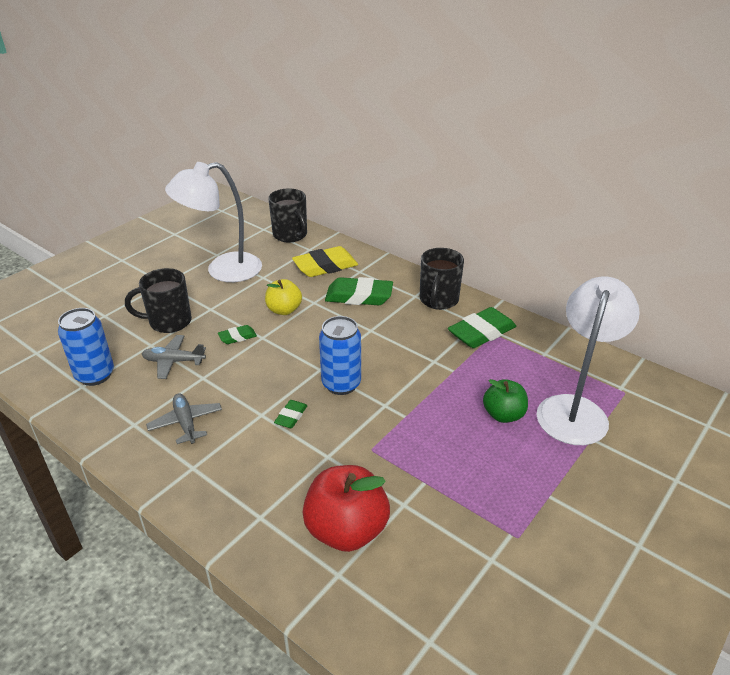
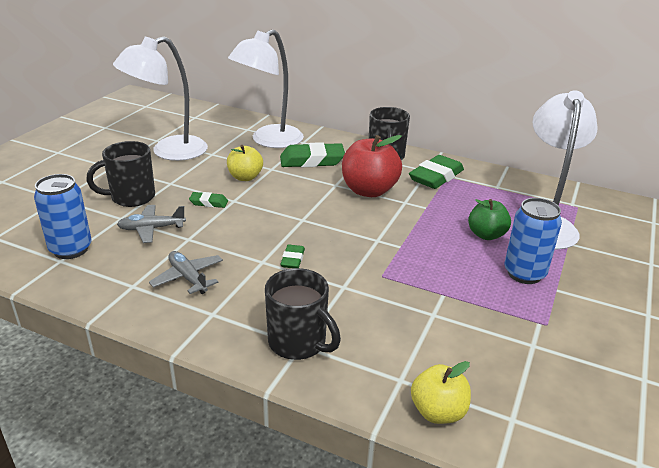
camera: 15 degrees left, 5 degrees down
green eraser [218,325,257,344] -> green eraser turned 45 degrees clockwise [189,192,228,208]
black mug [268,188,307,243] -> black mug moved to [265,268,341,360]
yellow eraser [292,246,358,277] -> white lamp [228,29,304,148]
red apple [302,465,390,552] -> red apple moved to [342,135,402,197]
blue can [319,316,361,395] -> blue can moved to [504,198,562,284]
none -> yellow apple [411,361,471,424]

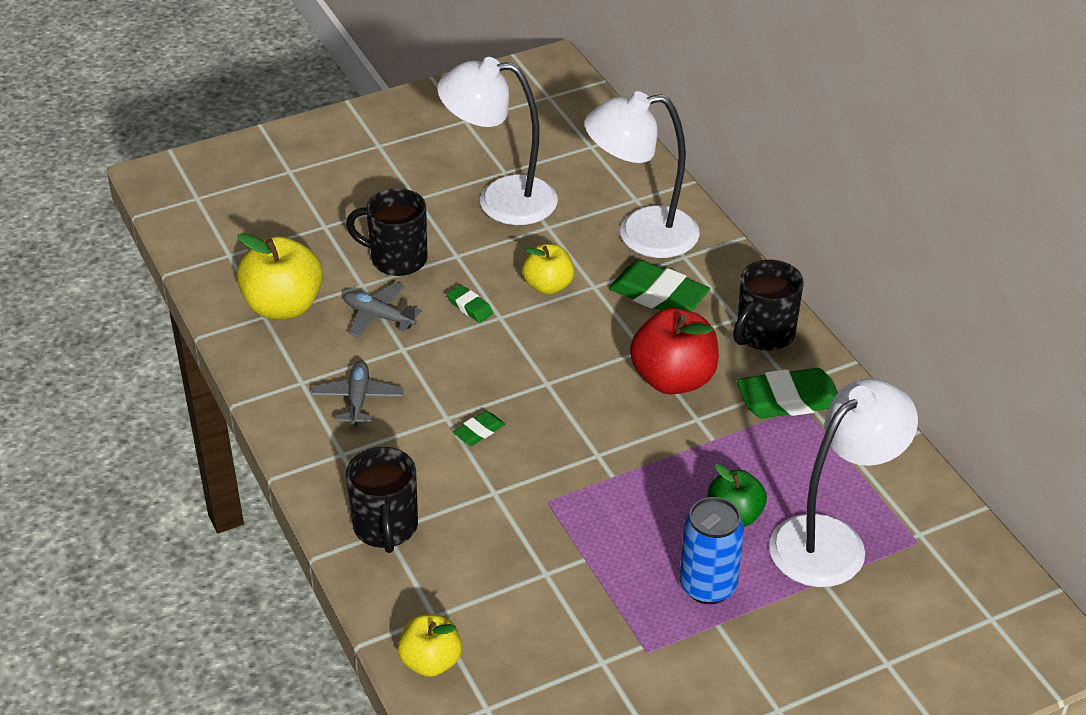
camera: 40 degrees right, 10 degrees up
blue can [34,174,92,259] -> yellow apple [237,233,323,319]

